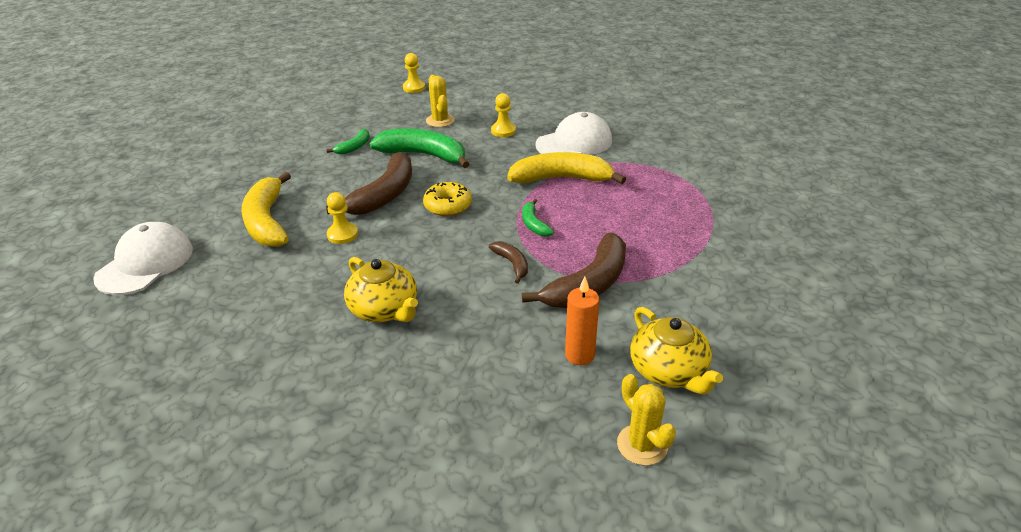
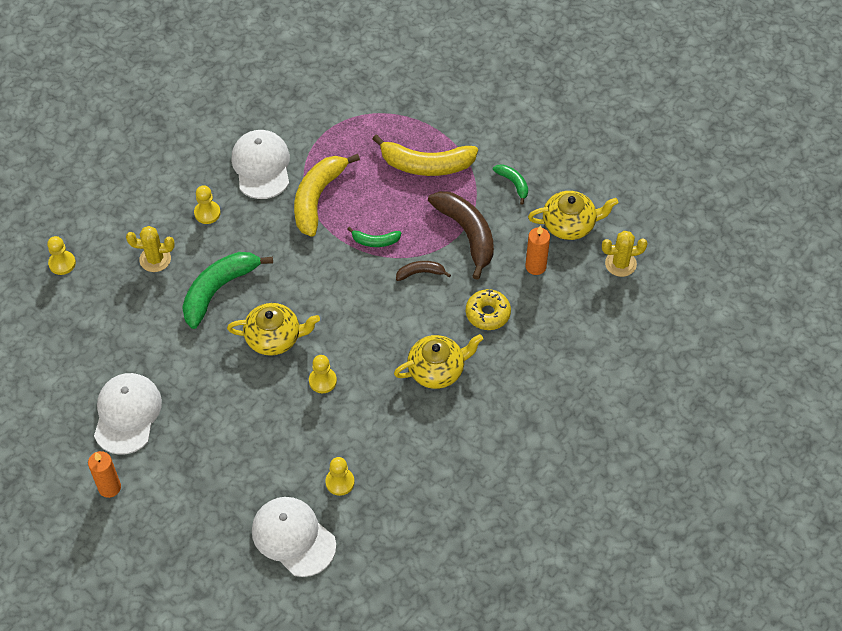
camera: 70 degrees left, 20 degrees up
yellow banana [241,172,291,247] -> yellow banana moved to [372,134,478,176]
brown banana [326,152,412,215] -> yellow teapot [227,303,320,356]
green banana [327,129,370,155] -> green banana moved to [493,164,528,205]
yellow donut [423,182,472,216] -> yellow donut moved to [466,289,511,330]
none -> orange candle [88,451,121,498]
none -> white cap [94,373,162,455]
none -> yellow pawn [325,457,354,496]

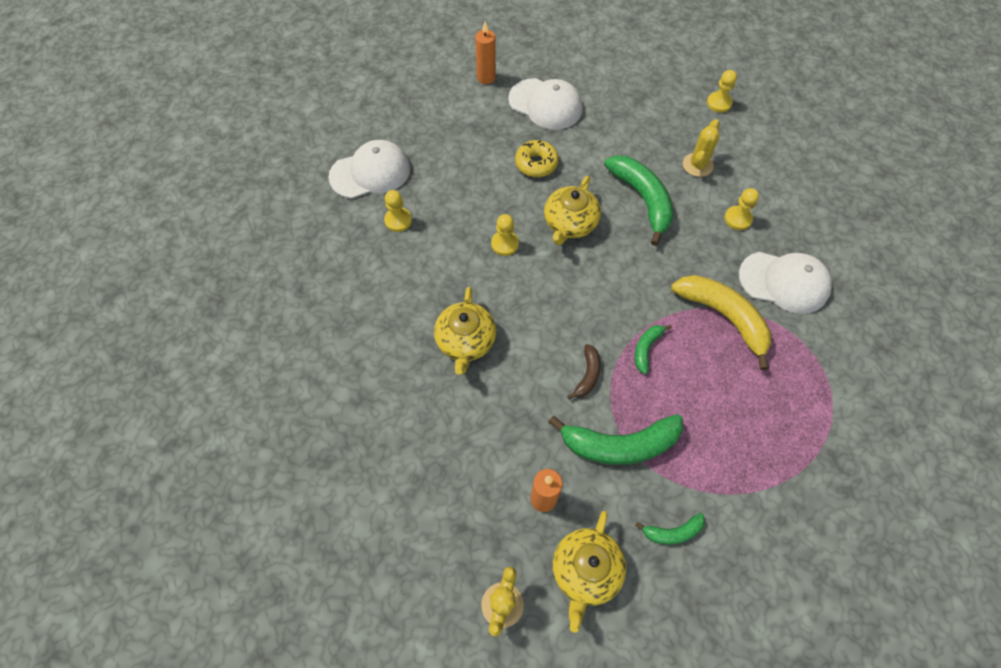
camera: 115 degrees right, 5 degrees up
yellow banana [372,134,478,176] -> none
brown banana [428,191,494,280] -> green banana [548,414,683,465]
yellow donut [466,289,511,330] -> yellow donut moved to [515,140,559,177]

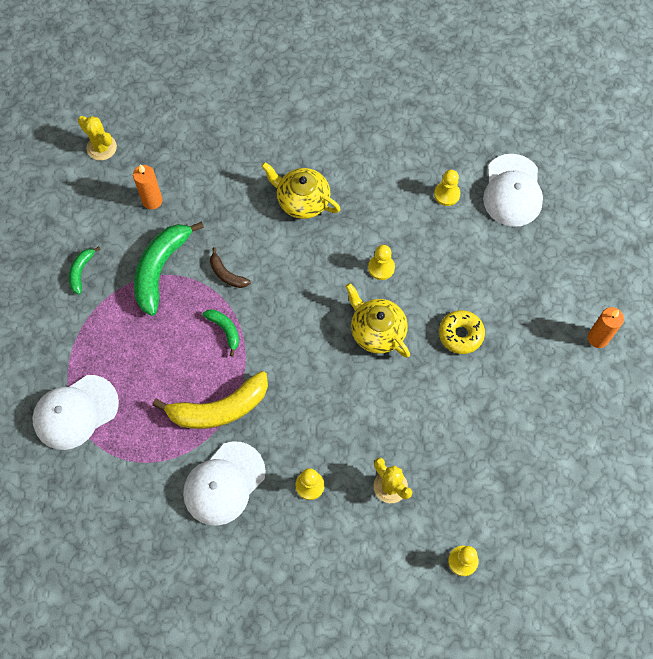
camera: 115 degrees right, 5 degrees up
white cap [508,78,583,130] -> white cap moved to [32,375,119,450]
yellow teapot [553,511,626,633] -> none
green banana [604,155,674,246] -> none

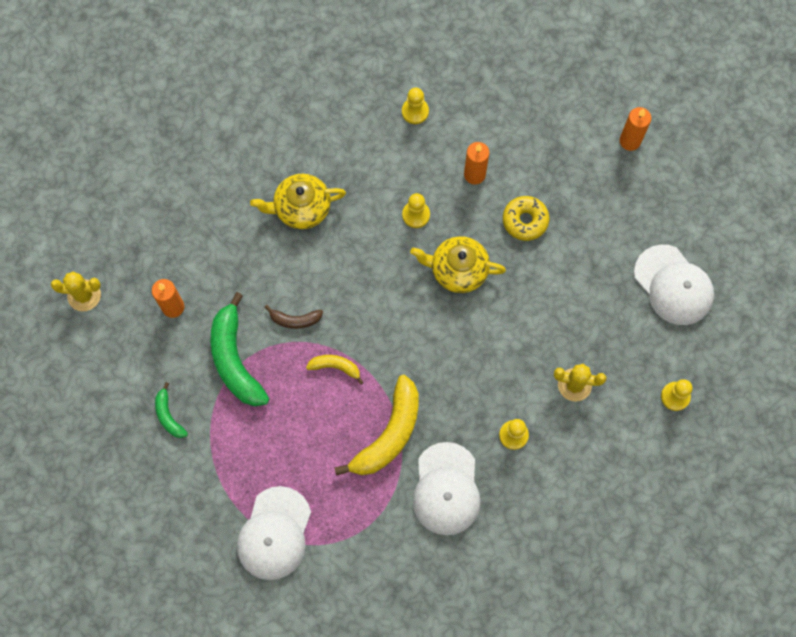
camera: 40 degrees left, 5 degrees up
green banana [202,309,239,356] -> yellow banana [306,355,364,385]
white cap [483,154,543,227] -> white cap moved to [634,245,714,325]
none -> orange candle [464,142,490,184]

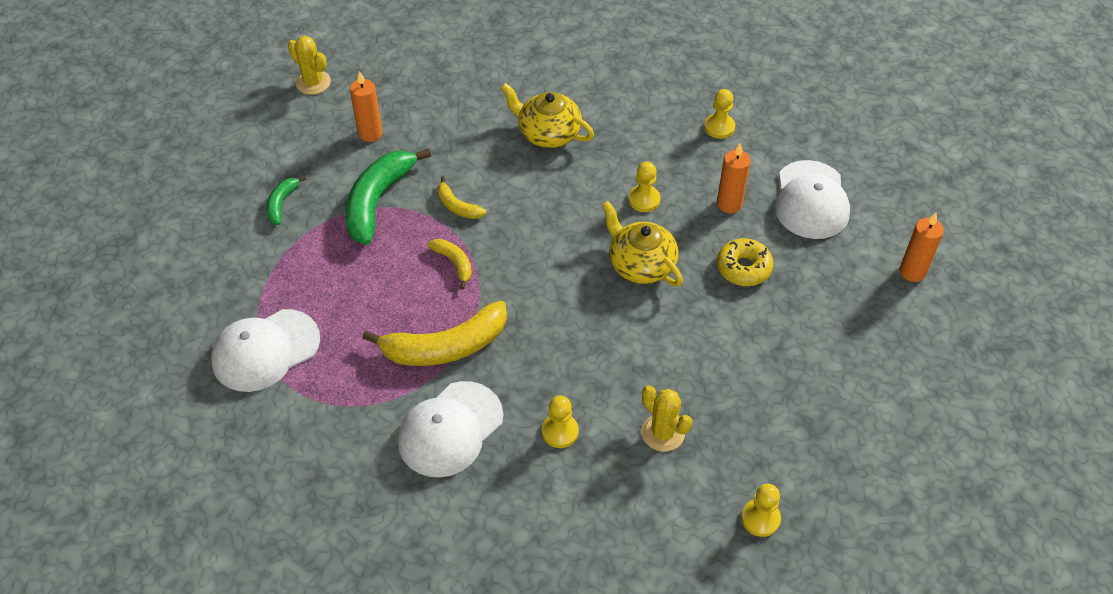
camera: 40 degrees right, 20 degrees down
brown banana [264,305,323,329] -> yellow banana [437,176,486,219]
white cap [634,245,714,325] -> white cap moved to [775,160,850,239]

